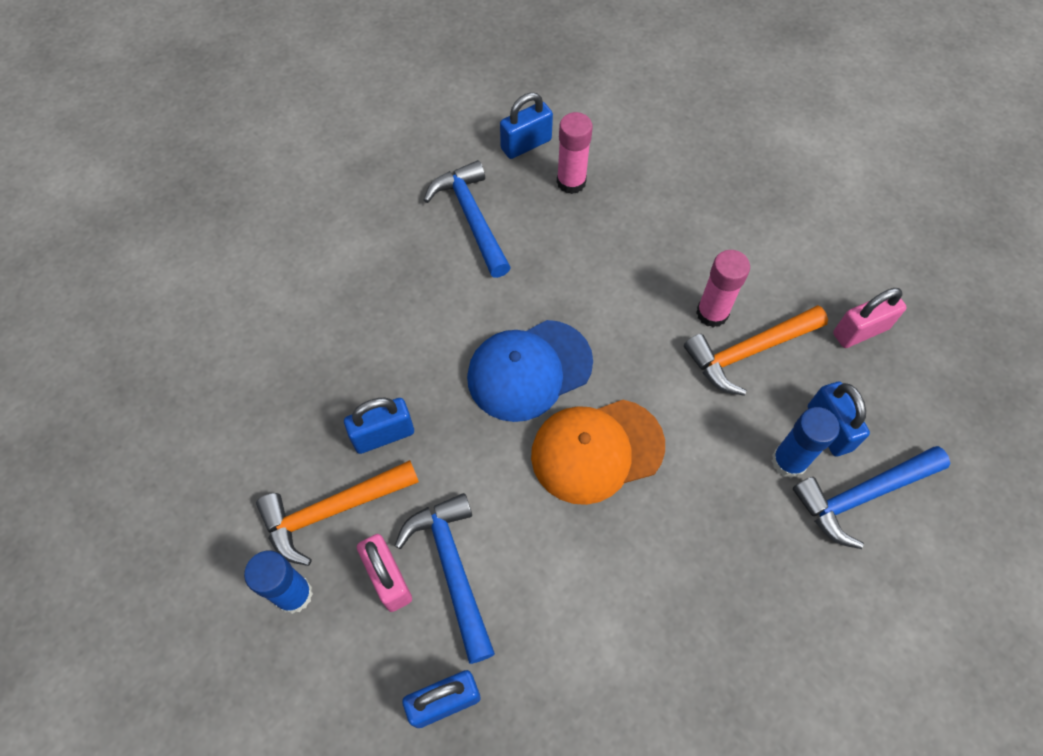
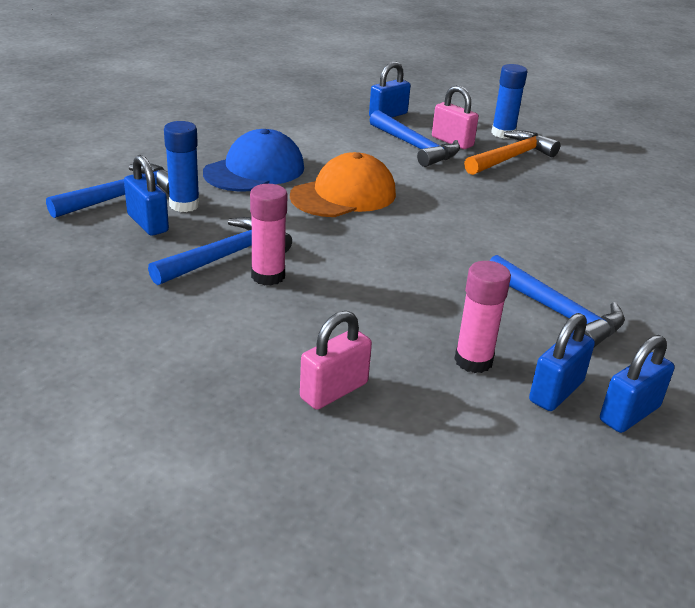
camera: 160 degrees right, 30 degrees down
blue padlock [344,398,414,454] -> blue padlock moved to [600,335,675,433]
blue cap [467,320,593,422] -> blue cap moved to [203,129,304,192]
orange hammer [684,305,828,396] -> blue hammer [148,217,292,285]
pink padlock [833,288,907,348] -> pink padlock moved to [300,311,372,410]

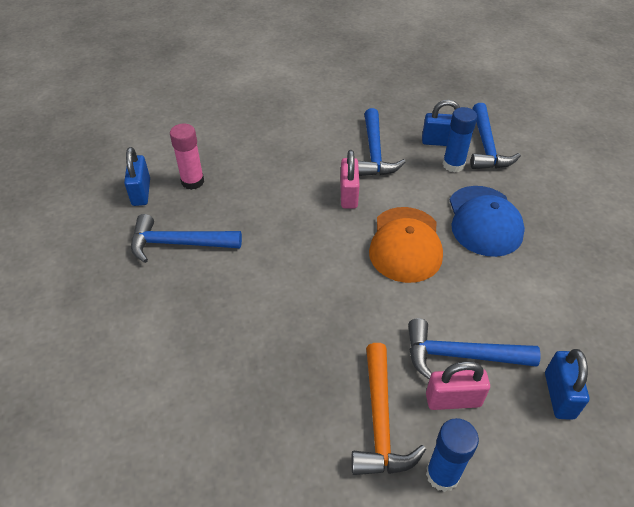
camera: 135 degrees right, 15 degrees up
pink glue stick [250,184,288,286] -> none
pink padlock [300,311,372,410] -> pink padlock moved to [340,150,360,209]
blue padlock [600,335,675,433] -> none

